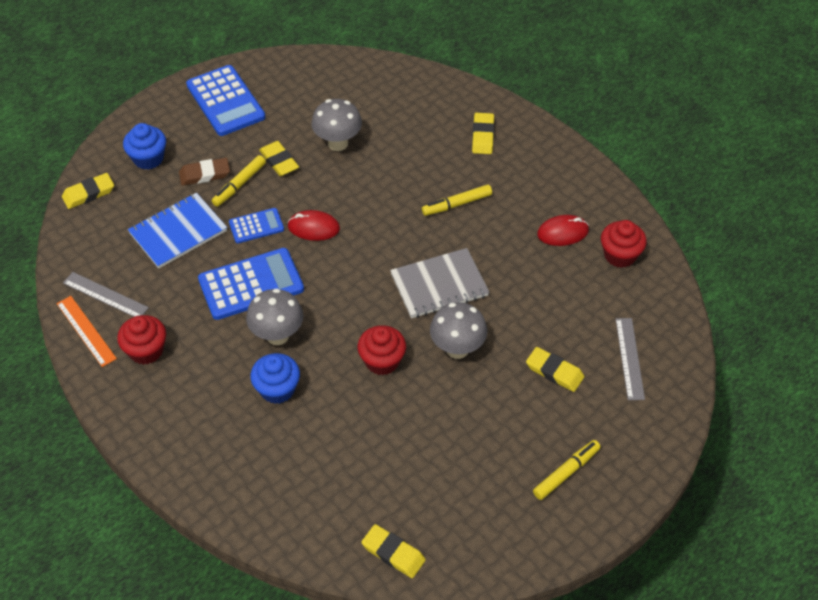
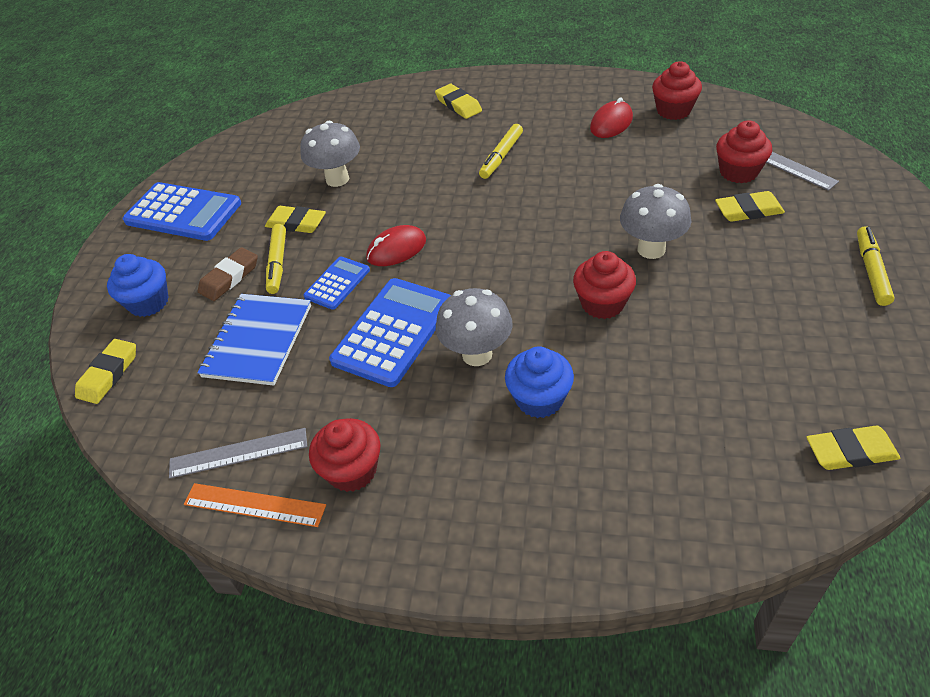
camera: 35 degrees left, 5 degrees down
grey notebook [390,248,489,318] -> none
none -> red cupcake [716,120,772,183]

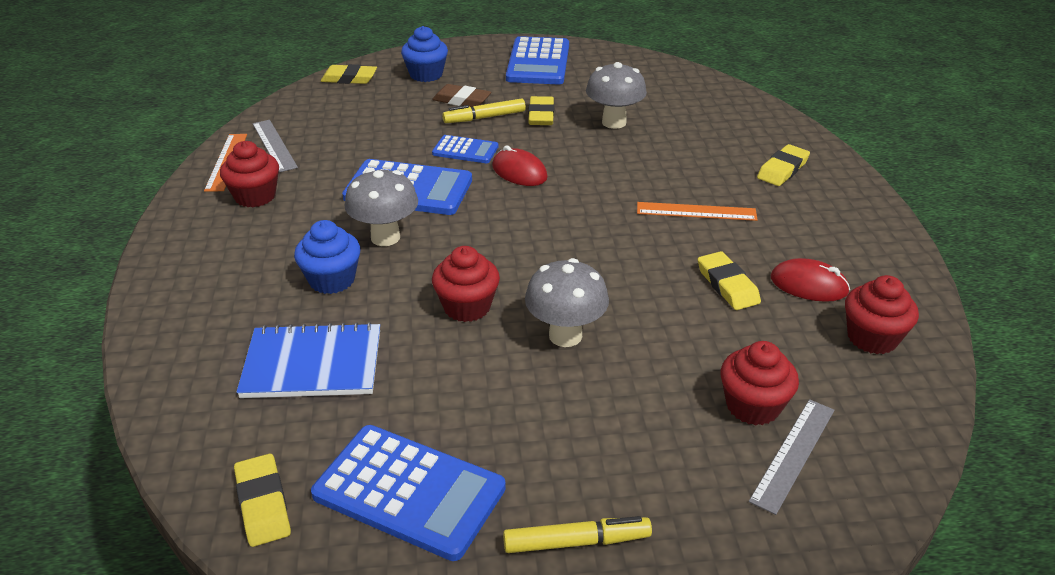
camera: 70 degrees right, 10 degrees down
blue notebook [197,294,311,386] -> blue notebook moved to [236,322,380,398]
yellow marker [479,124,523,179] -> orange ruler [637,202,757,221]
yellow eraser [715,191,785,222] -> yellow eraser moved to [698,251,761,310]
none -> blue calculator [311,425,506,561]

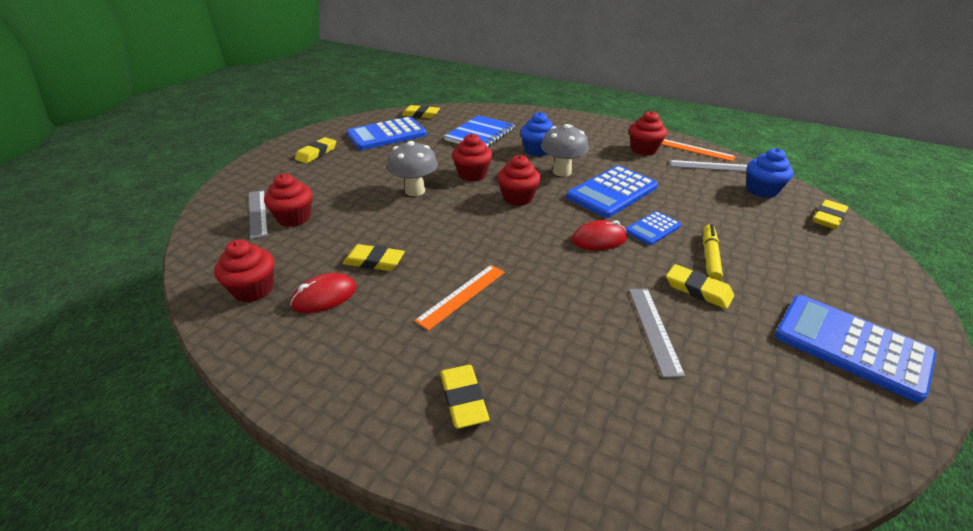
camera: 125 degrees right, 0 degrees up
blue cupcake [401,26,448,82] -> blue cupcake moved to [746,148,794,198]
brown eraser [432,84,491,107] -> none
yellow marker [503,516,652,553] -> yellow eraser [295,137,336,163]
grey mushroom [586,62,647,129] -> grey ruler [629,289,685,378]
none -> red cupcake [498,155,541,206]

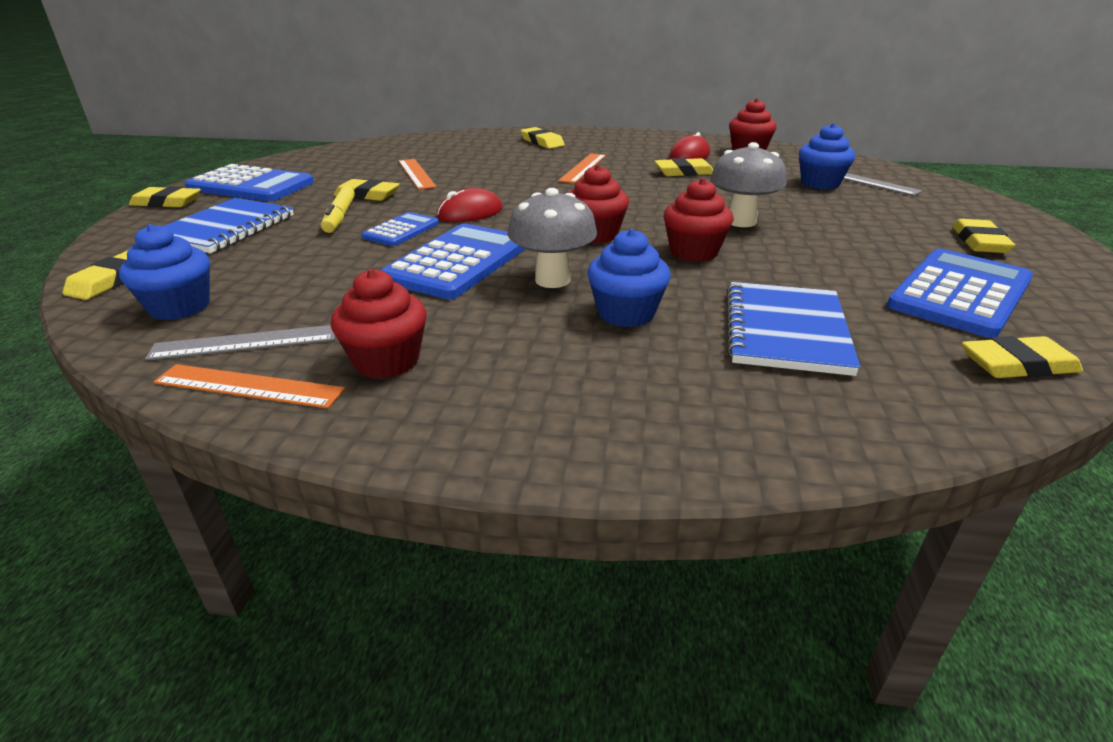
camera: 160 degrees right, 5 degrees down
red cupcake [264,173,312,227] -> blue cupcake [799,123,855,189]
grey ruler [629,289,685,378] -> orange ruler [399,159,437,190]
none -> yellow eraser [129,186,201,207]
none -> blue notebook [164,198,294,253]

